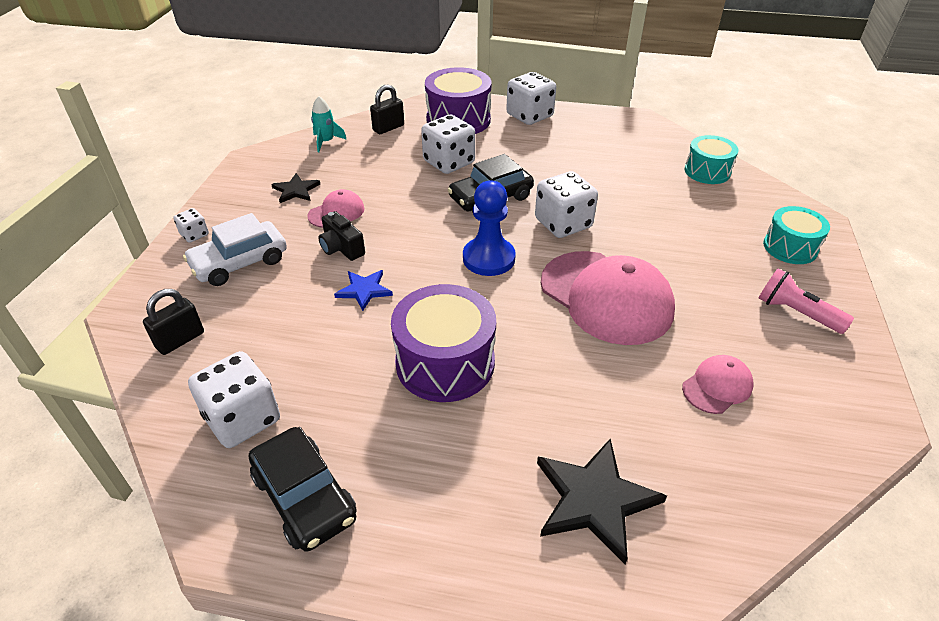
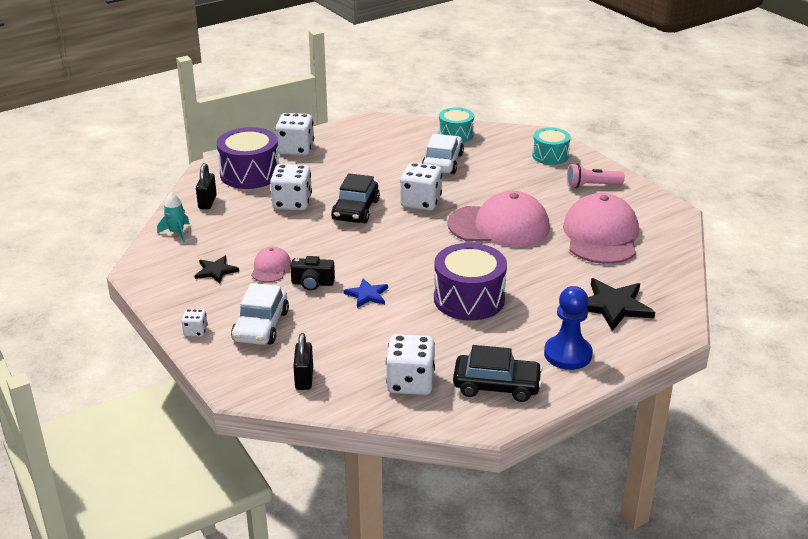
camera: 45 degrees left, 10 degrees down
blue pawn [463,181,516,276] -> blue pawn moved to [544,286,593,370]
pink cap [682,355,754,414] -> pink cap [563,193,639,264], size x2.11
none -> white car [422,134,464,174]

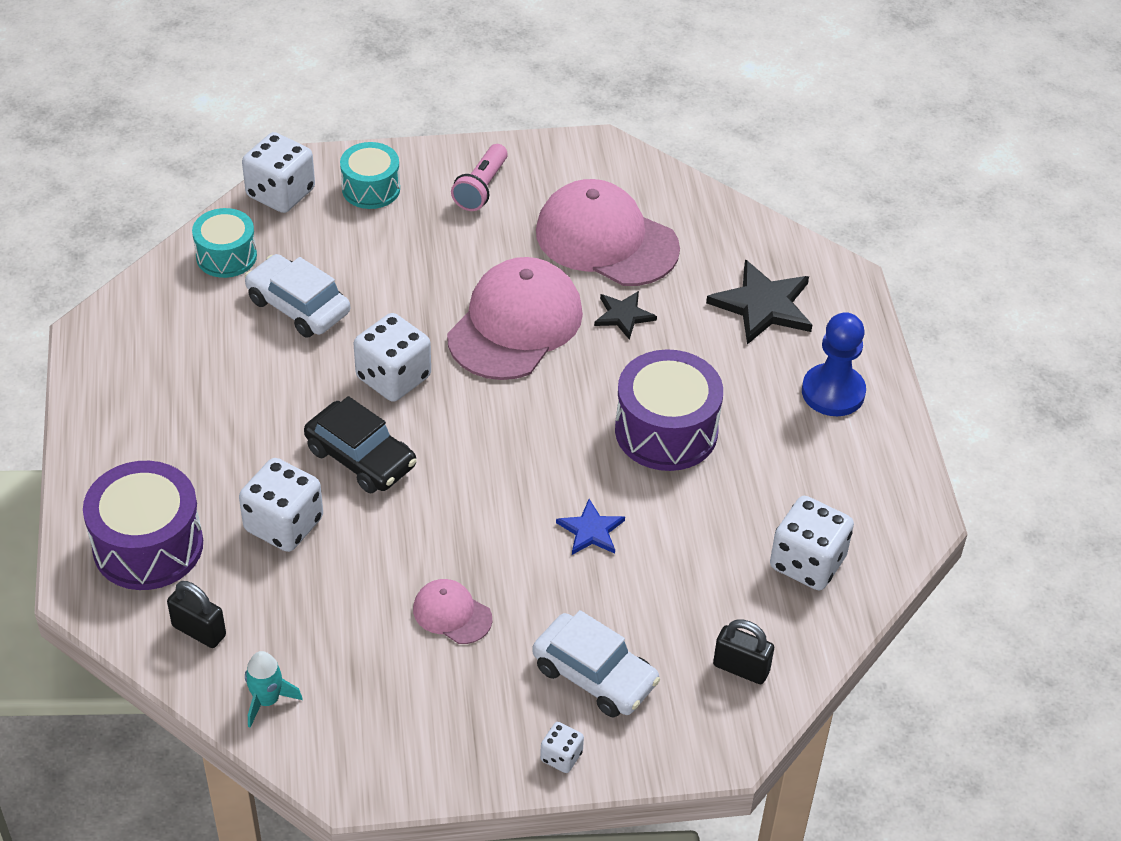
camera: 65 degrees left, 15 degrees up
black star [195,256,239,284] -> black star moved to [594,291,657,340]
white dice [275,113,314,155] -> white dice moved to [242,132,315,213]
black camera [290,256,335,290] -> none
black car [453,345,543,402] -> none

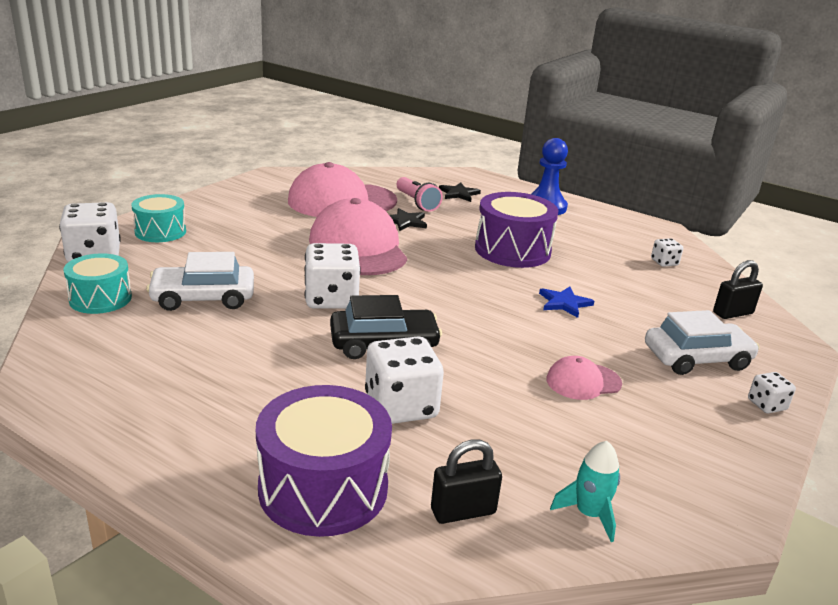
camera: 50 degrees left, 20 degrees down
pink flashlight [451,144,508,211] -> pink flashlight moved to [397,177,443,212]
black star [706,259,812,345] -> black star [439,182,481,202], size x0.58
white dice [770,496,854,590] -> white dice [651,238,683,267], size x0.50

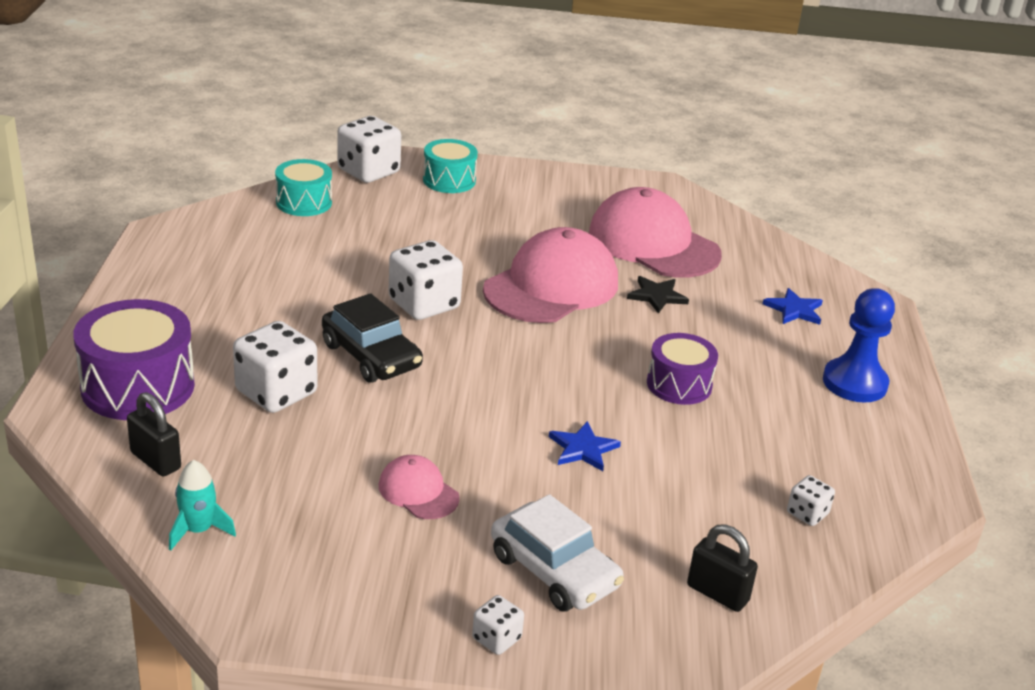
camera: 60 degrees right, 5 degrees up
white car [146,252,254,311] -> none
pink flashlight [397,177,443,212] -> none
black star [439,182,481,202] -> blue star [763,288,823,325]
purple drum [475,192,558,268] -> purple drum [647,333,718,405], size x0.63

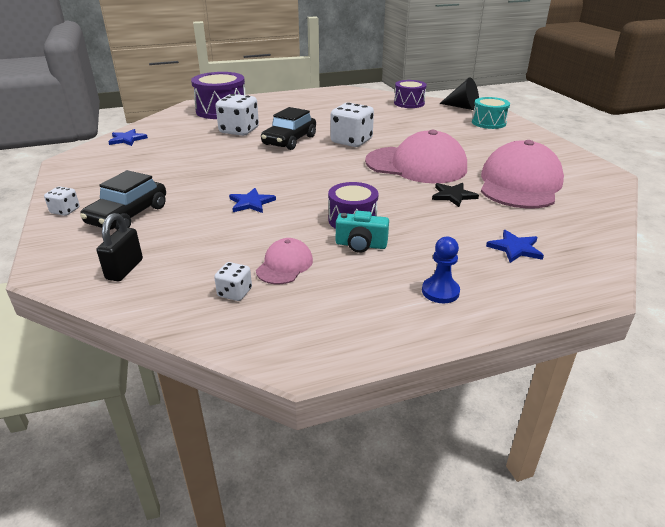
camera: 70 degrees right, 0 degrees up
black padlock [127,392,181,477] -> none
turquoise rocket [169,460,236,551] -> blue star [108,129,148,146]
turquoise drum [275,159,332,216] -> purple drum [394,80,427,108]
white dice [337,116,401,183] -> black cone [439,77,479,110]
pink cap [379,455,460,519] -> pink cap moved to [256,238,313,284]
white car [491,494,624,612] -> black car [80,170,166,230]
blue pawn [823,288,895,402] -> blue pawn [422,237,460,303], size x0.62
none -> turquoise camera [336,211,389,253]

